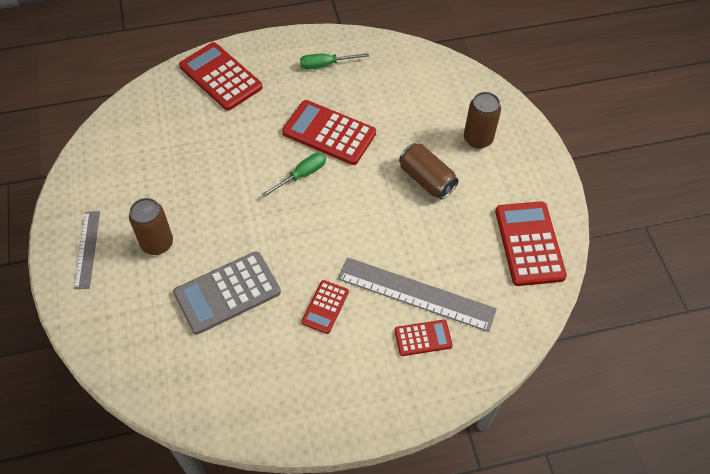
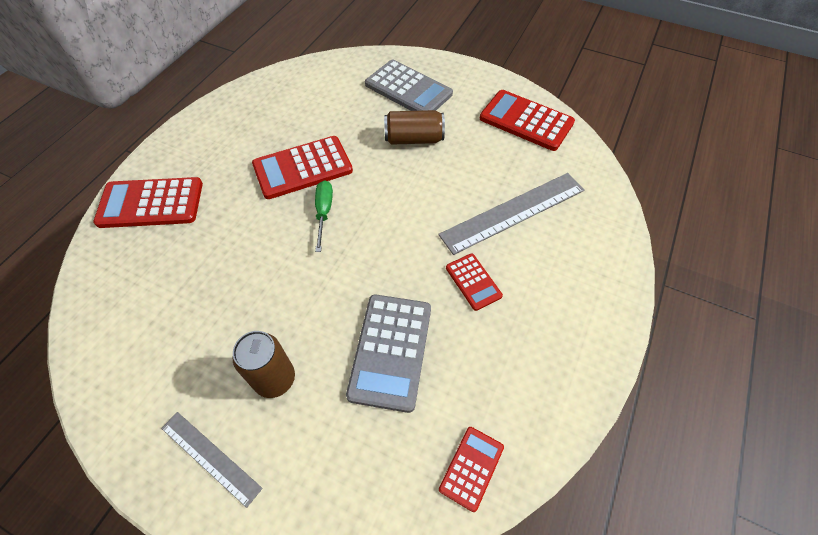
camera: 50 degrees left, 0 degrees up
green screwdriver [300,53,369,69] -> none
red calculator [394,320,453,356] -> red calculator moved to [439,427,504,512]
brown can [464,92,501,149] -> grey calculator [365,60,453,111]

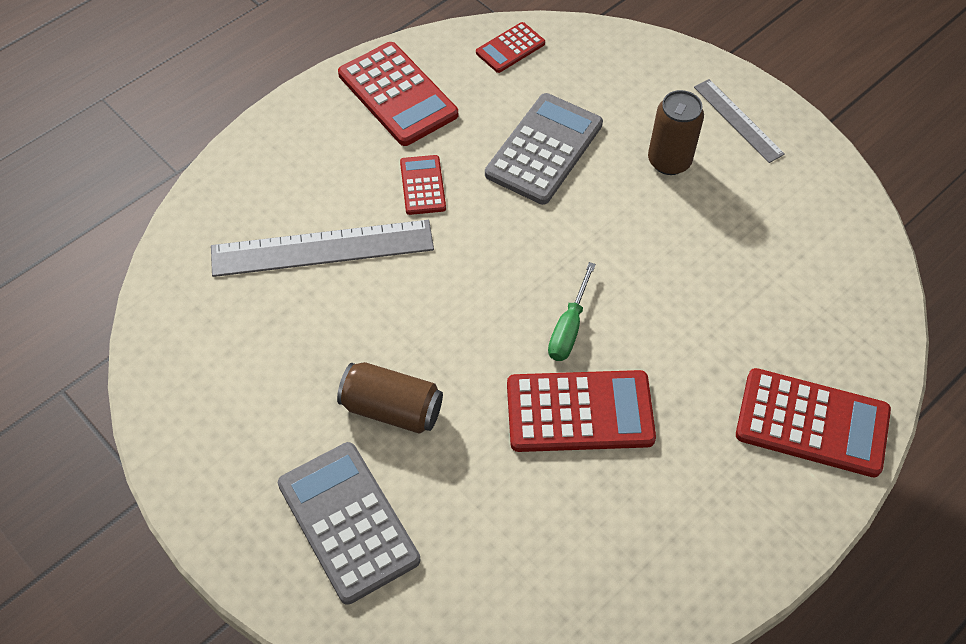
camera: 160 degrees left, 0 degrees up
red calculator [480,90,575,151] -> red calculator moved to [338,42,458,146]

